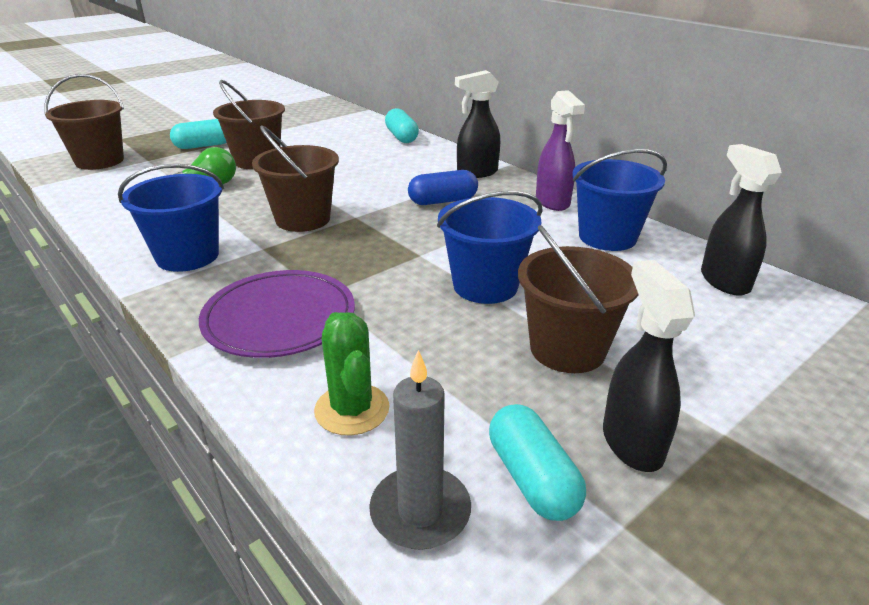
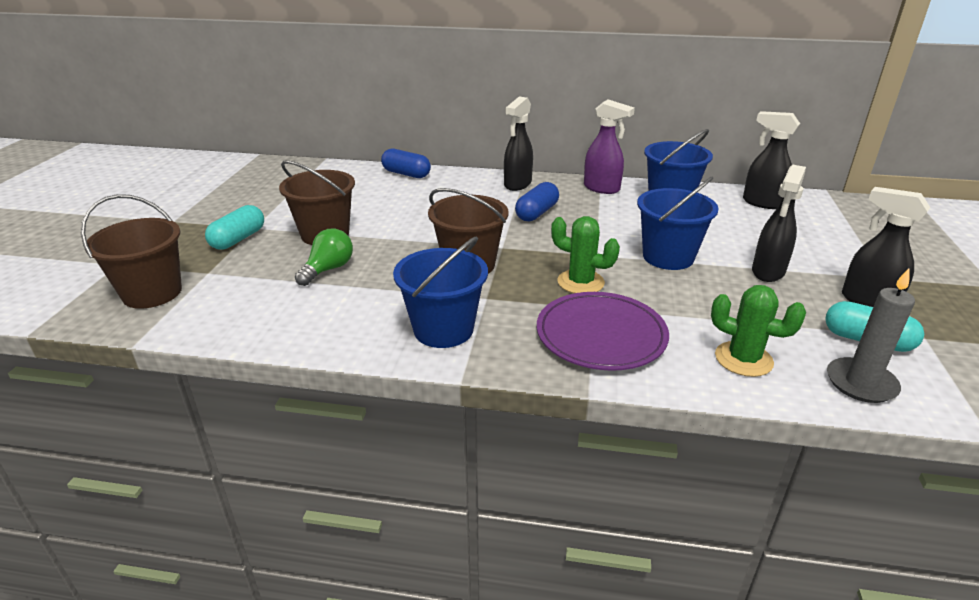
camera: 40 degrees left, 0 degrees up
turquoise capsule [385,108,419,143] -> blue capsule [381,149,431,178]
brown bucket [518,225,639,373] -> black spray bottle [752,165,806,282]
none -> green cactus [551,216,620,293]

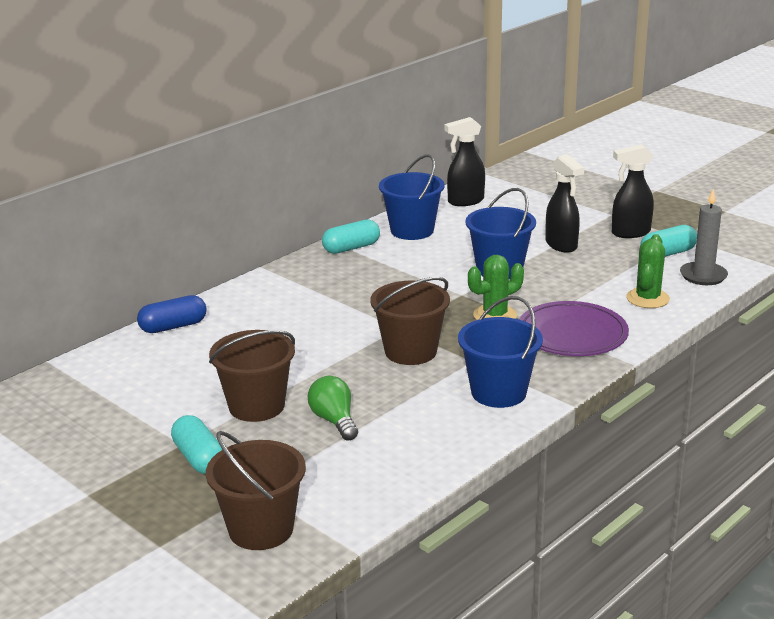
camera: 55 degrees left, 5 degrees down
black spray bottle [504,96,533,191] -> none
blue capsule [515,182,559,222] -> none
purple spray bottle [584,99,635,194] -> turquoise capsule [322,219,380,254]
green cactus [711,285,806,377] -> green cactus turned 45 degrees counterclockwise [626,234,670,308]

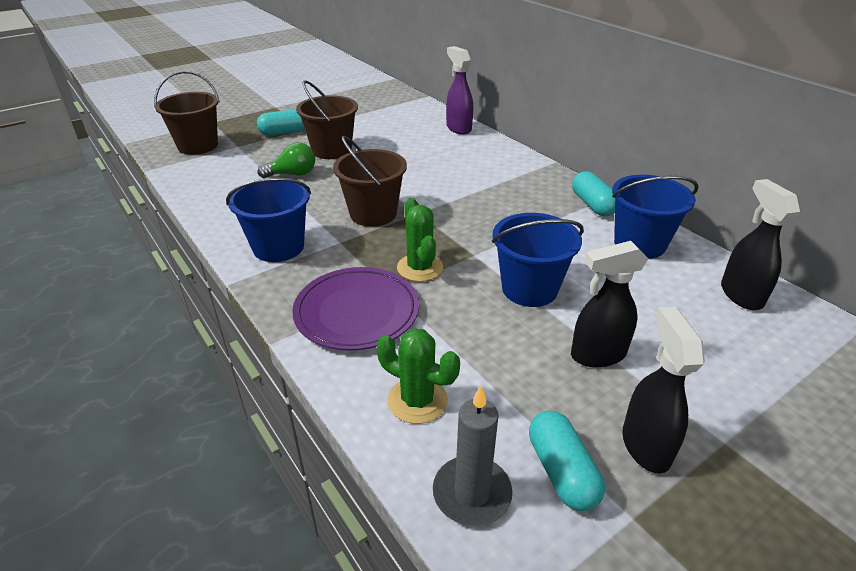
camera: 100 degrees right, 10 degrees up
blue capsule [137,295,207,333] -> purple spray bottle [446,46,473,135]

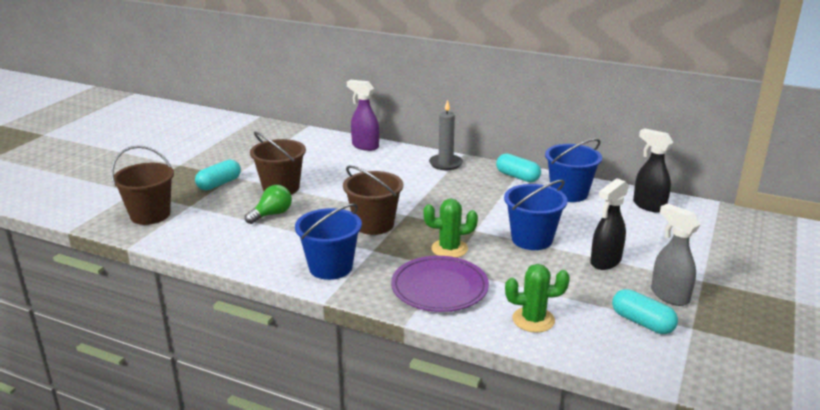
camera: 30 degrees left, 10 degrees down
green cactus [397,198,443,282] -> green cactus turned 45 degrees counterclockwise [423,199,478,258]
grey candle [433,386,512,526] -> grey candle moved to [429,100,463,170]
black spray bottle [622,307,705,474] -> grey spray bottle [651,203,700,306]

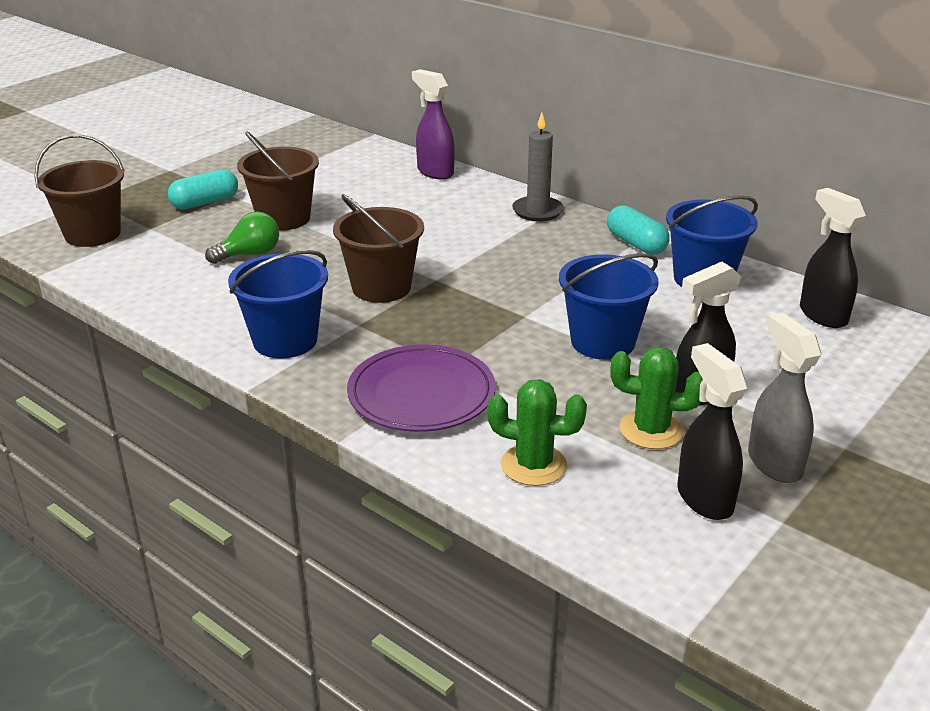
camera: 15 degrees right, 5 degrees up
green cactus [423,199,478,258] -> green cactus moved to [610,347,703,449]
turquoise capsule [612,289,678,334] -> black spray bottle [677,343,748,520]

